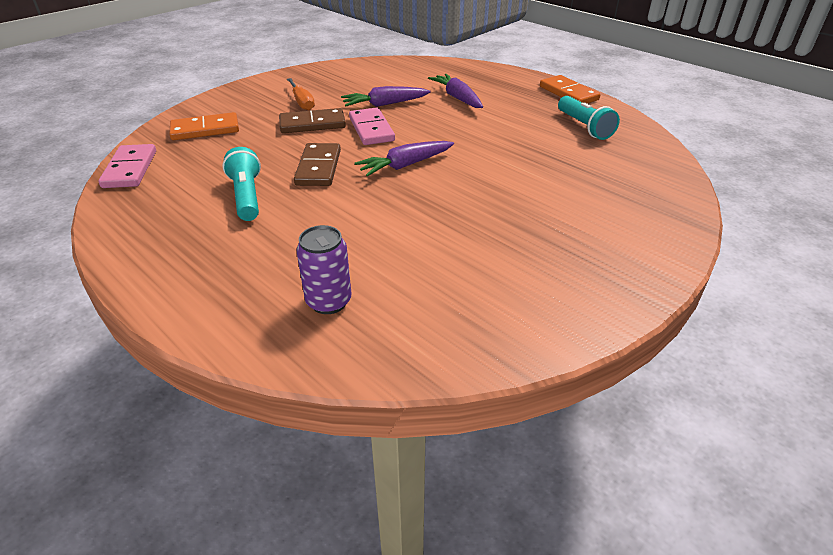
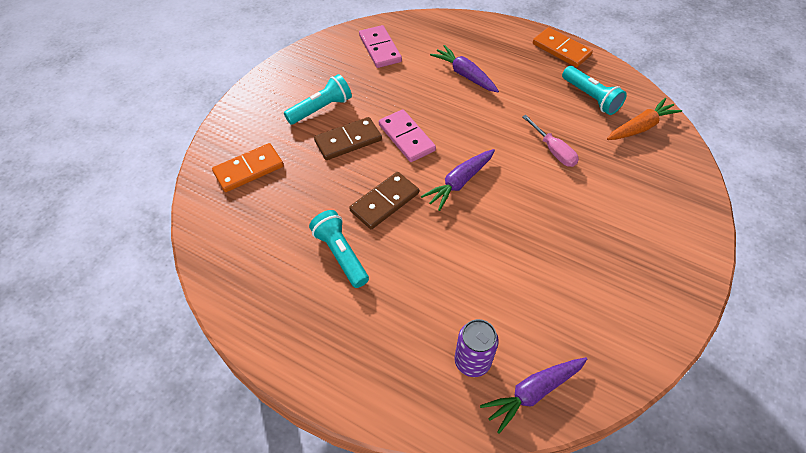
camera: 15 degrees left, 15 degrees up
pink domino [98,144,156,188] -> pink domino moved to [359,25,402,68]
orange screwdriver [287,78,315,111] -> turquoise flashlight [284,74,352,125]
brown domino [294,143,341,186] -> brown domino turned 60 degrees clockwise [349,172,419,229]
purple carrot [341,86,431,107] -> purple carrot moved to [480,357,587,434]
none -> pink screwdriver [522,115,579,167]
none -> orange carrot [607,98,682,140]

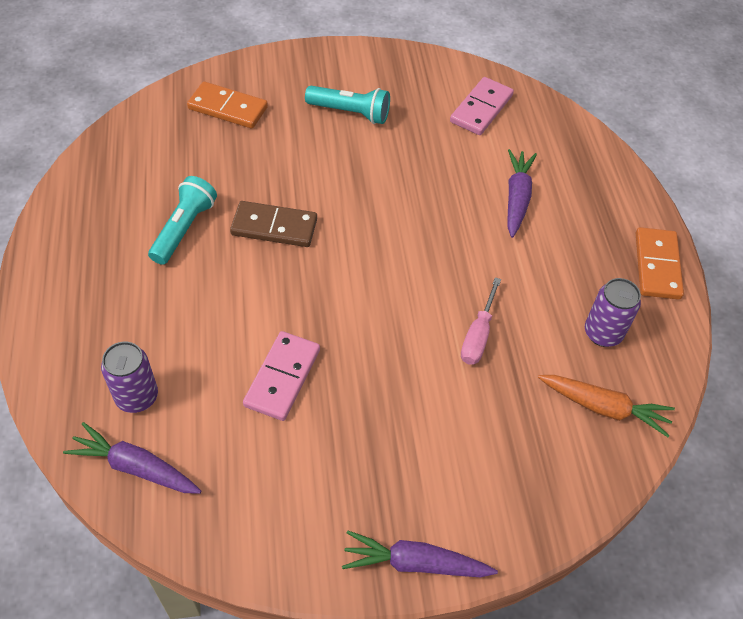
camera: 50 degrees right, 0 degrees up
brown domino [314,117,382,160] -> none
pink domino [379,109,436,162] -> pink domino moved to [243,331,320,421]
purple carrot [421,149,495,211] -> purple carrot moved to [342,531,498,577]
turquoise flashlight [562,66,627,115] -> purple can [585,278,641,347]

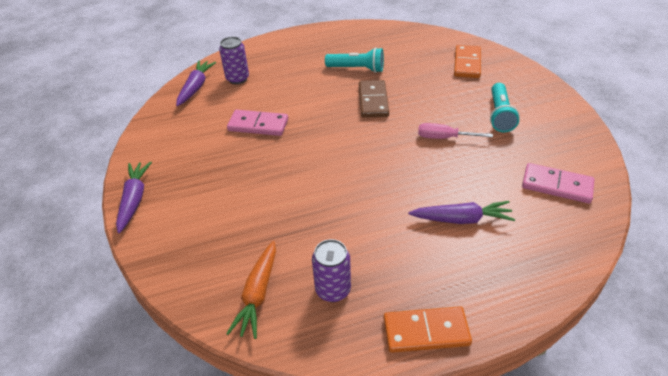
camera: 85 degrees right, 10 degrees down
pink screwdriver [461,277,501,365] -> pink screwdriver moved to [418,123,493,139]

